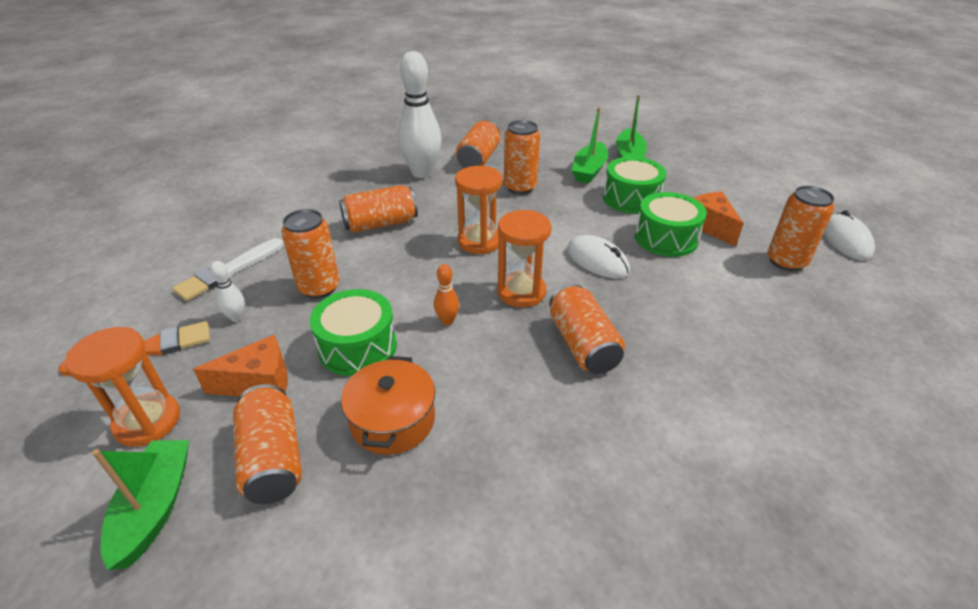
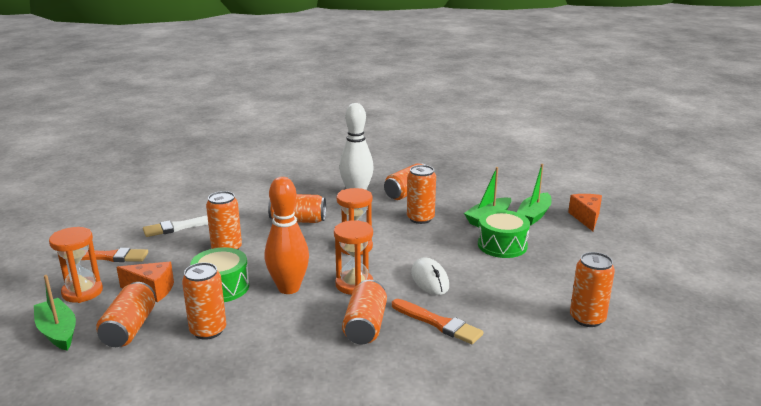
camera: 25 degrees right, 15 degrees down
green boat [92,440,189,570] -> green boat turned 60 degrees counterclockwise [34,275,76,351]
white bowling pin [210,261,245,322] -> none
orange pot [341,356,435,455] -> orange can [182,262,226,340]
orange bowling pin [434,264,459,325] -> orange bowling pin [265,177,309,294], size x2.34
green drum [635,192,707,257] -> none
orange cheese [694,192,744,246] -> orange cheese moved to [568,194,602,231]
white mouse [824,210,875,261] -> none
none -> orange brush [392,299,483,344]

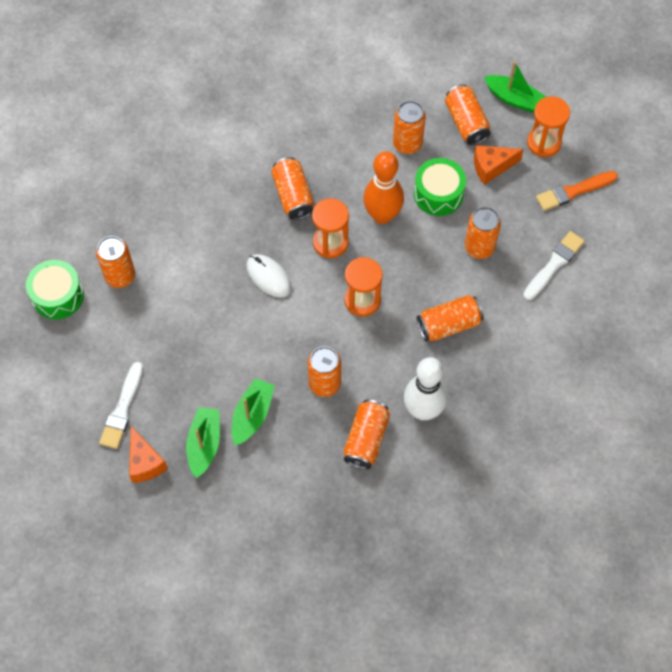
camera: 155 degrees right, 40 degrees up
orange brush [392,299,483,344] -> none
green drum [478,210,530,258] -> green drum moved to [26,260,84,319]
none -> white brush [99,362,143,449]

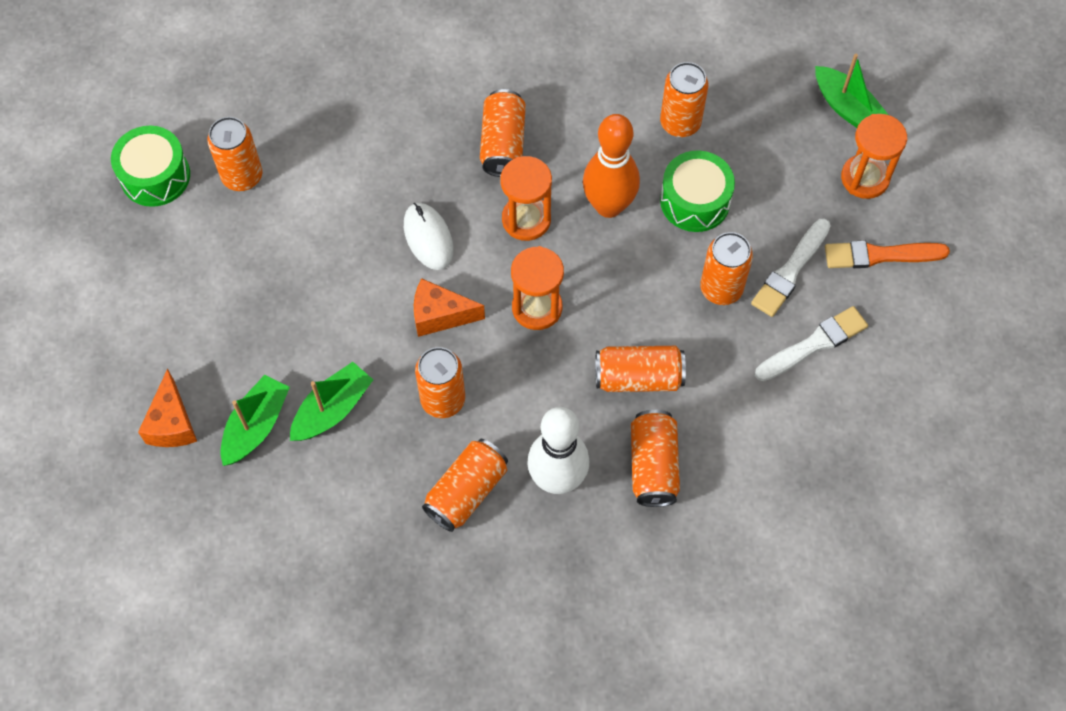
camera: 20 degrees right, 0 degrees up
white brush [99,362,143,449] -> white brush moved to [751,219,831,317]
orange can [445,84,491,145] -> orange can moved to [631,410,680,507]
orange cheese [474,145,524,185] -> orange cheese moved to [414,278,485,337]

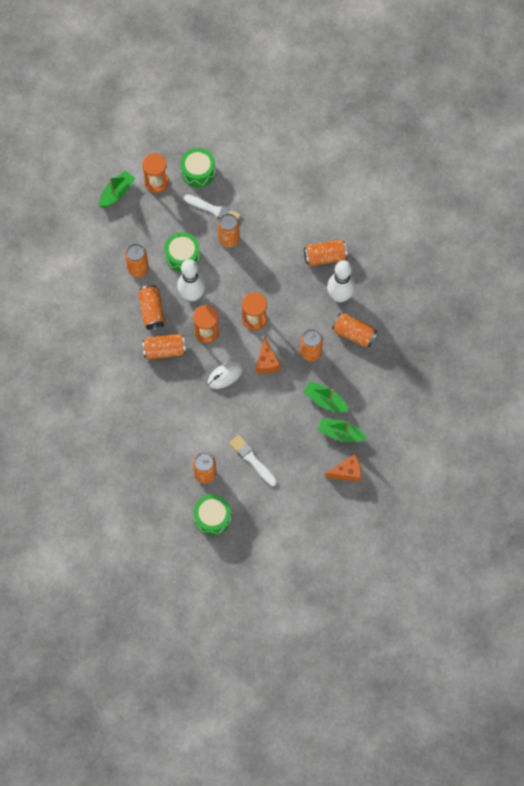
camera: 100 degrees left, 5 degrees up
orange bowling pin [583,114,640,218] -> white bowling pin [177,259,206,301]
orange can [596,346,686,392] -> orange can moved to [138,285,165,330]
white brush [755,306,868,381] -> white brush moved to [230,435,277,486]
orange brush [825,241,950,268] -> green drum [180,148,216,188]

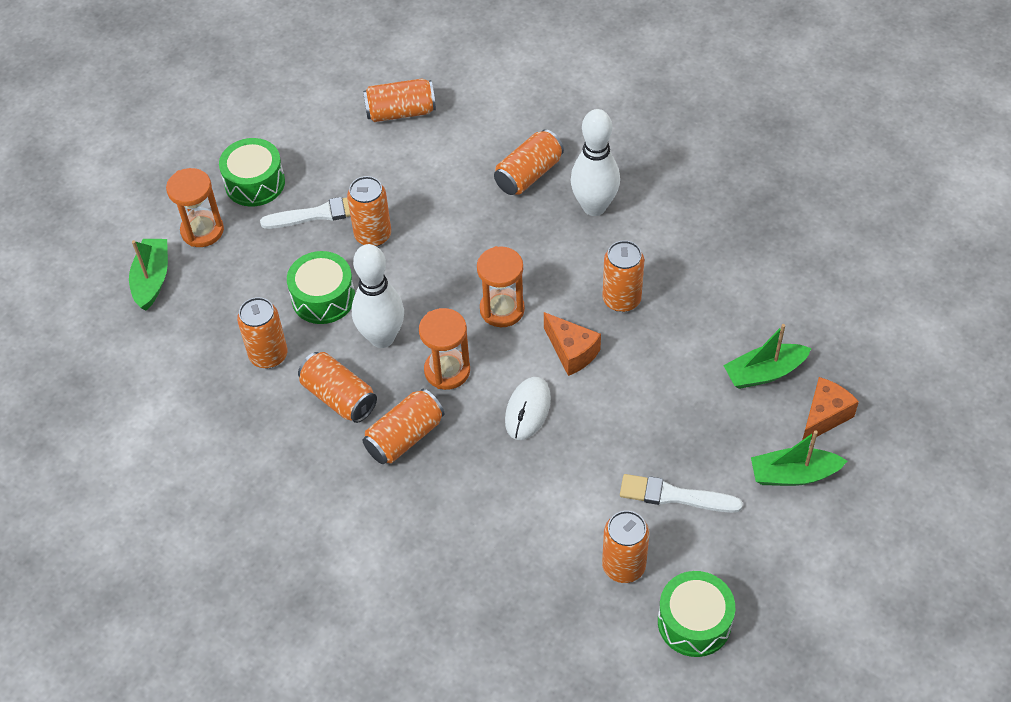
camera: 35 degrees left, 15 degrees down
green boat [303,381,349,413] -> green boat moved to [751,430,847,486]
orange can [332,313,377,347] -> orange can moved to [363,78,436,122]

